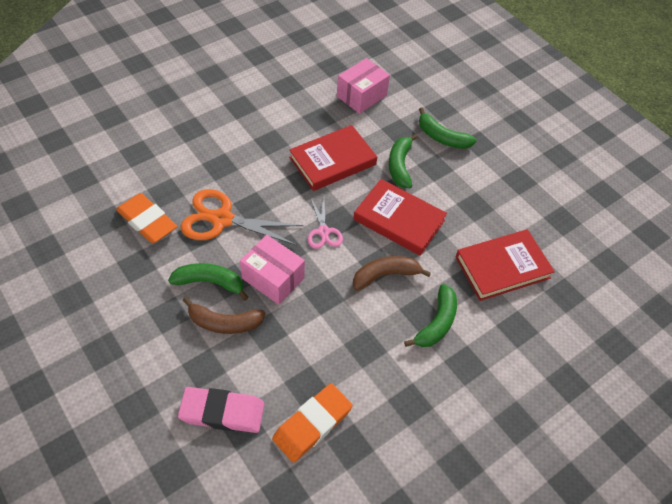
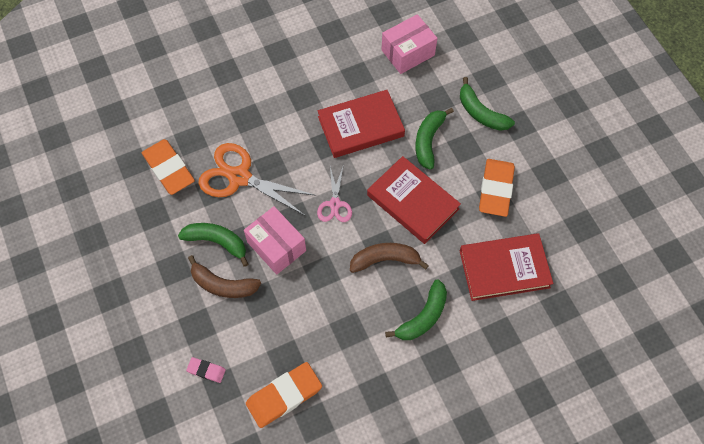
camera: 15 degrees right, 10 degrees up
pink eraser [178,387,264,433] -> pink eraser [186,357,226,383], size x0.50
none -> orange eraser [479,159,515,217]

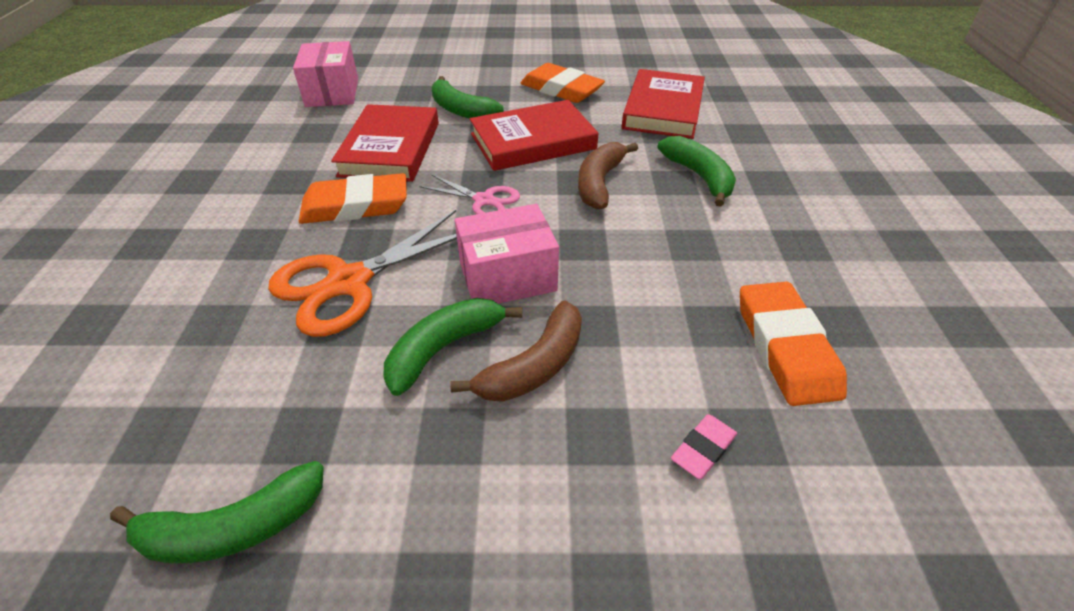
camera: 65 degrees left, 20 degrees down
orange eraser [142,139,195,195] -> orange eraser moved to [299,173,407,224]
green banana [460,77,515,131] -> green banana moved to [110,461,324,563]

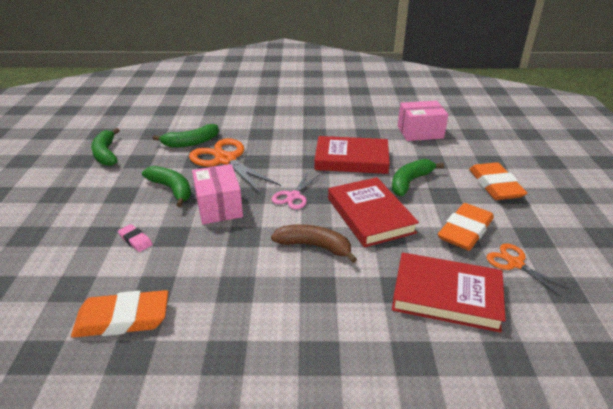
camera: 90 degrees right, 10 degrees down
orange eraser [299,173,407,224] -> orange eraser moved to [469,162,527,200]
brown banana [450,301,582,402] -> none
green banana [657,136,736,207] -> green banana moved to [152,124,219,148]
pink eraser [671,414,737,479] -> pink eraser moved to [118,224,153,252]
none -> orange scissors [486,243,572,298]

